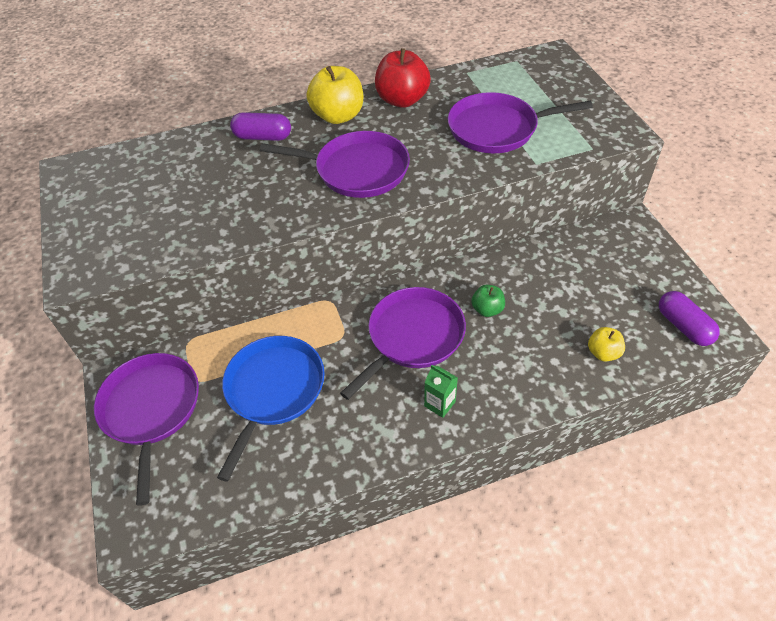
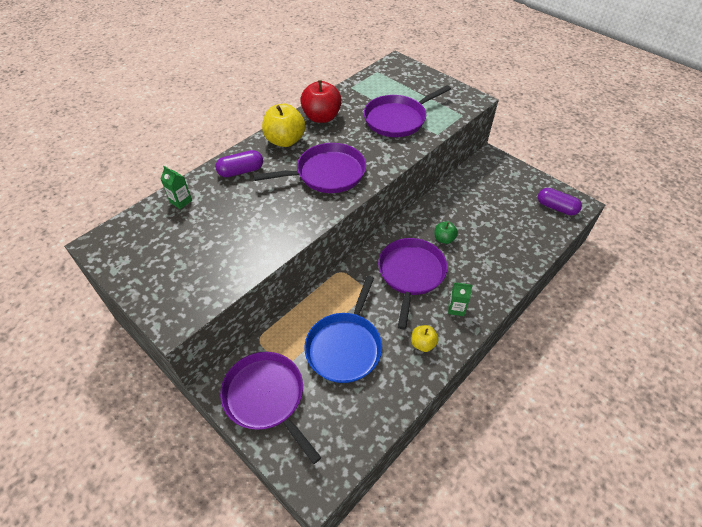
camera: 30 degrees left, 0 degrees up
blue pan [217,336,325,482] -> blue pan turned 150 degrees counterclockwise [304,276,382,383]
yellow apple [588,327,625,362] -> yellow apple moved to [411,325,439,352]
none -> green carton [160,166,192,209]

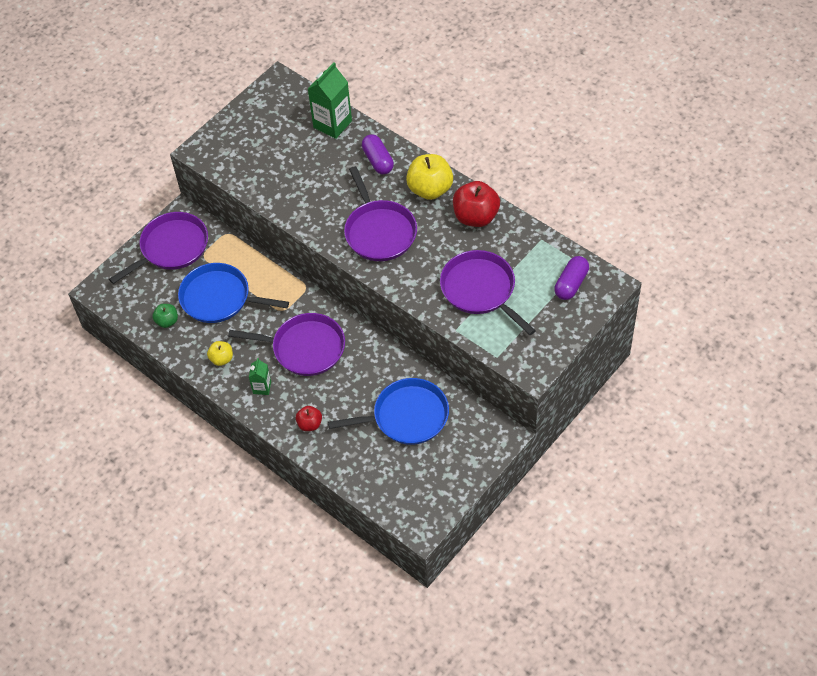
camera: 90 degrees right, 5 degrees up
green carton [160,166,192,209] -> green carton [308,62,352,139], size x1.87
green apple [434,221,458,244] -> green apple moved to [152,304,178,328]
purple capsule [538,188,582,215] -> purple capsule moved to [554,256,589,300]
none -> red apple [295,406,322,431]
none -> blue pan [328,378,449,445]

